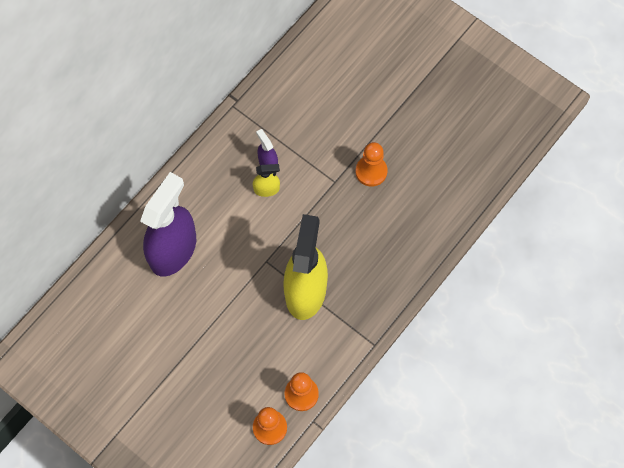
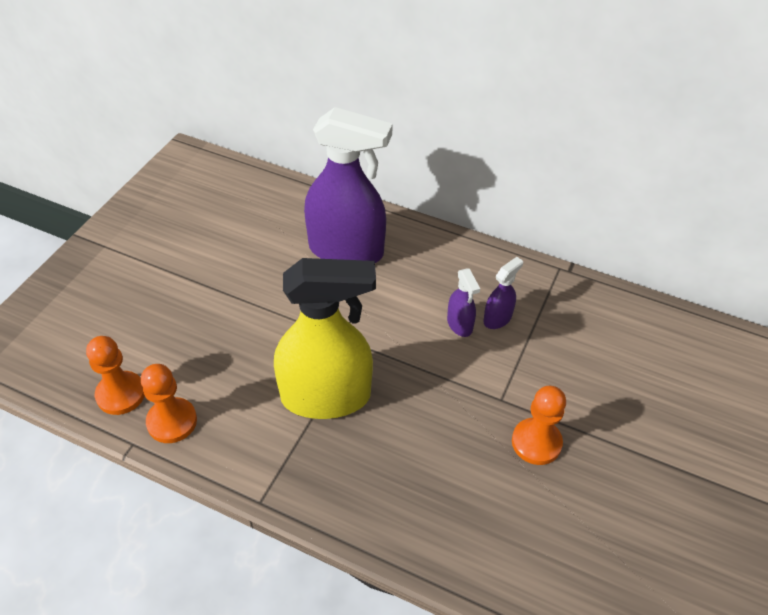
camera: 75 degrees right, 20 degrees down
yellow spray bottle [253,164,280,197] -> purple spray bottle [447,269,480,337]

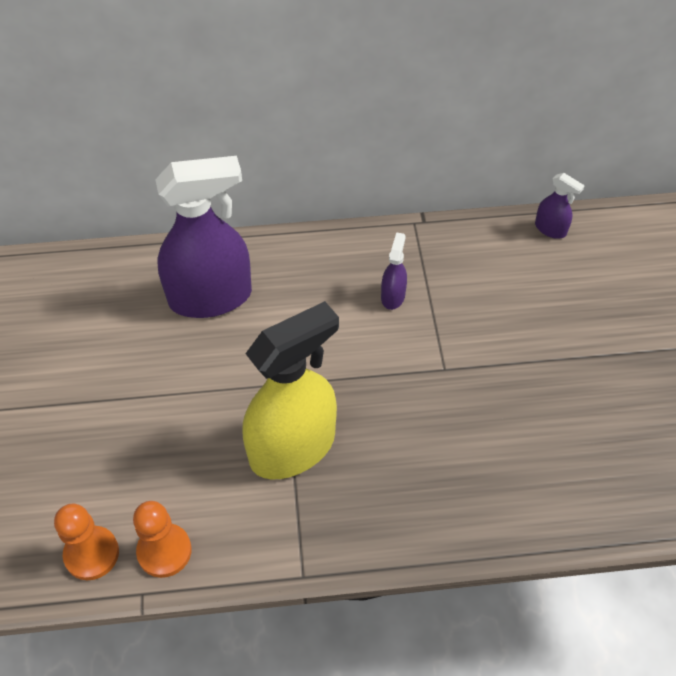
camera: 30 degrees left, 5 degrees up
purple spray bottle [447,269,480,337] -> purple spray bottle moved to [535,173,585,239]
orange pawn [512,386,566,465] -> none

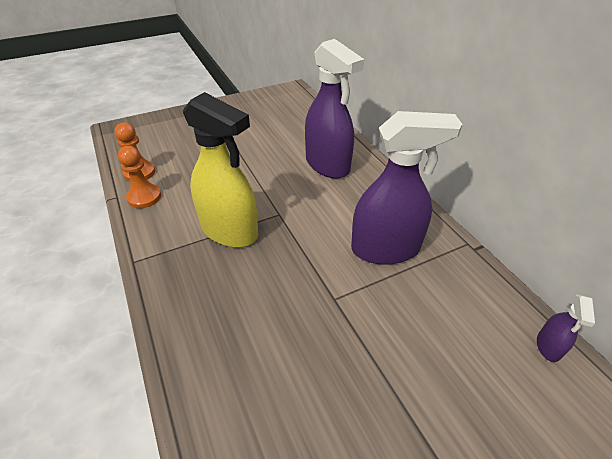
camera: 70 degrees right, 10 degrees down
purple spray bottle [381,232,407,310] -> purple spray bottle [351,111,462,265], size x2.31

